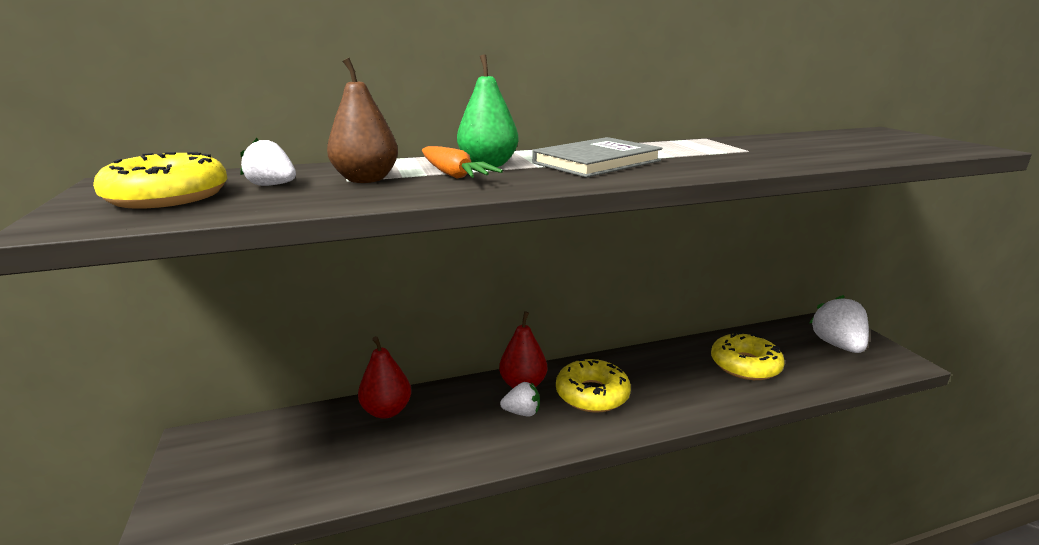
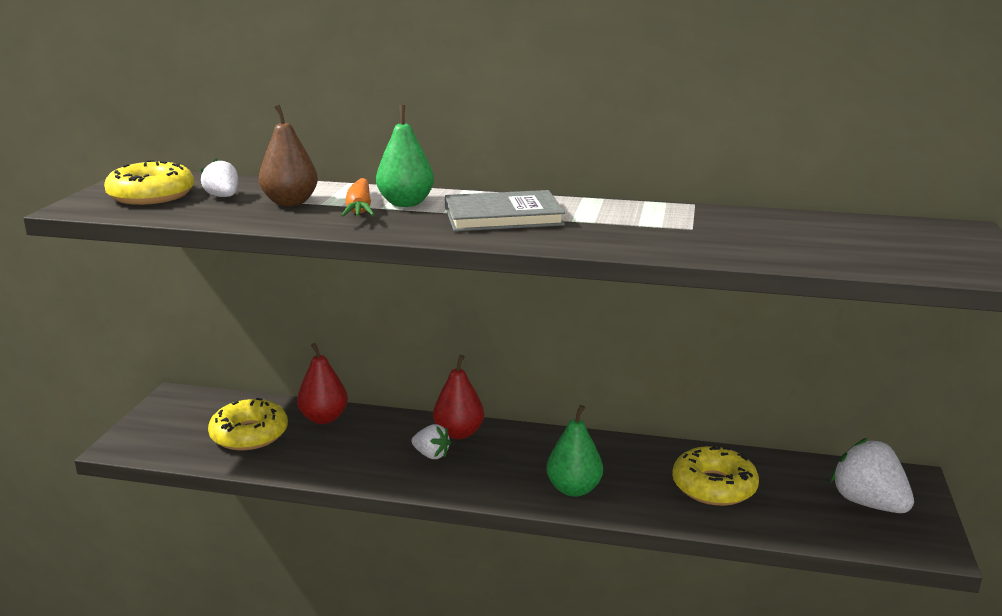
camera: 30 degrees right, 0 degrees up
yellow donut [556,359,631,413] -> yellow donut moved to [208,398,288,450]
white strawberry [810,295,869,353] -> white strawberry turned 60 degrees counterclockwise [830,438,914,513]
none -> green pear [547,405,603,497]

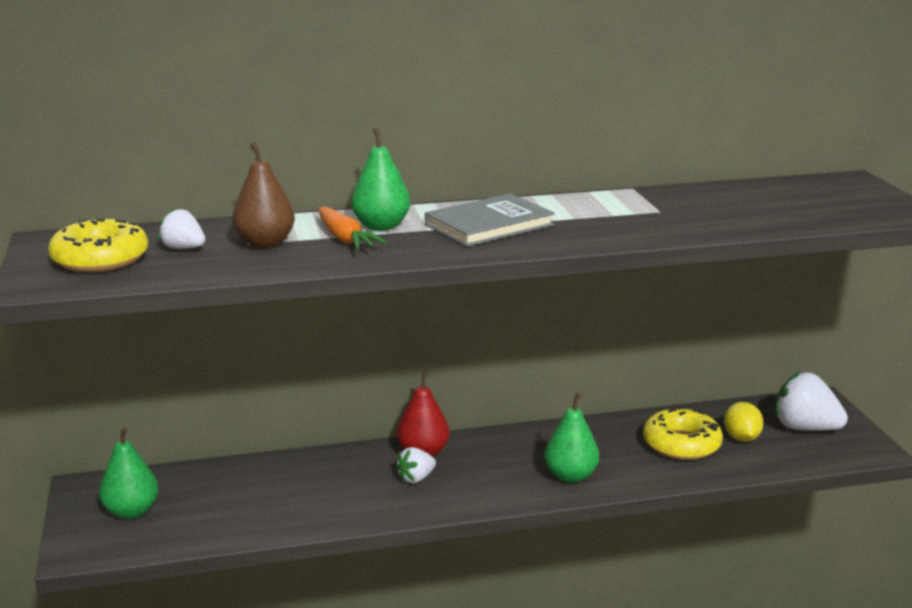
camera: 25 degrees left, 0 degrees up
yellow donut [208,398,288,450] -> none
red pear [297,343,348,424] -> none
white strawberry [411,424,451,459] -> white strawberry turned 135 degrees clockwise [396,447,436,483]
none -> green pear [99,427,159,519]
none -> yellow lemon [724,402,764,442]

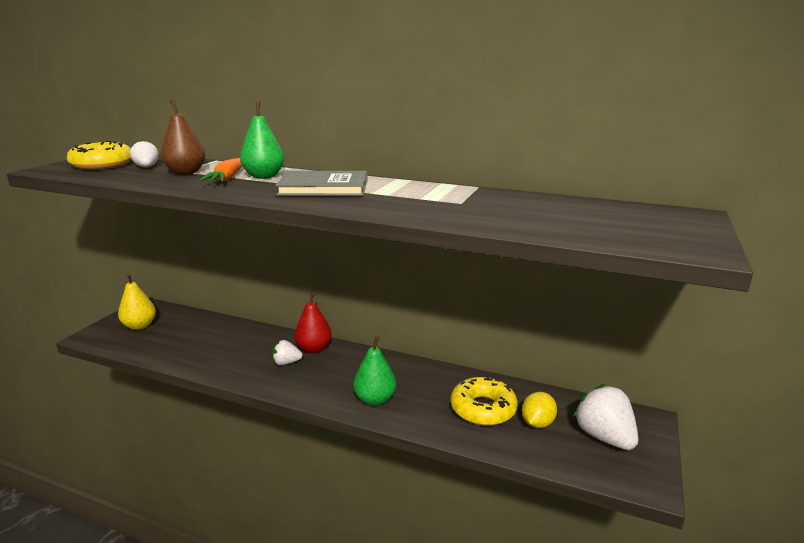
camera: 35 degrees right, 0 degrees up
green pear [99,427,159,519] -> yellow pear [118,273,156,330]

